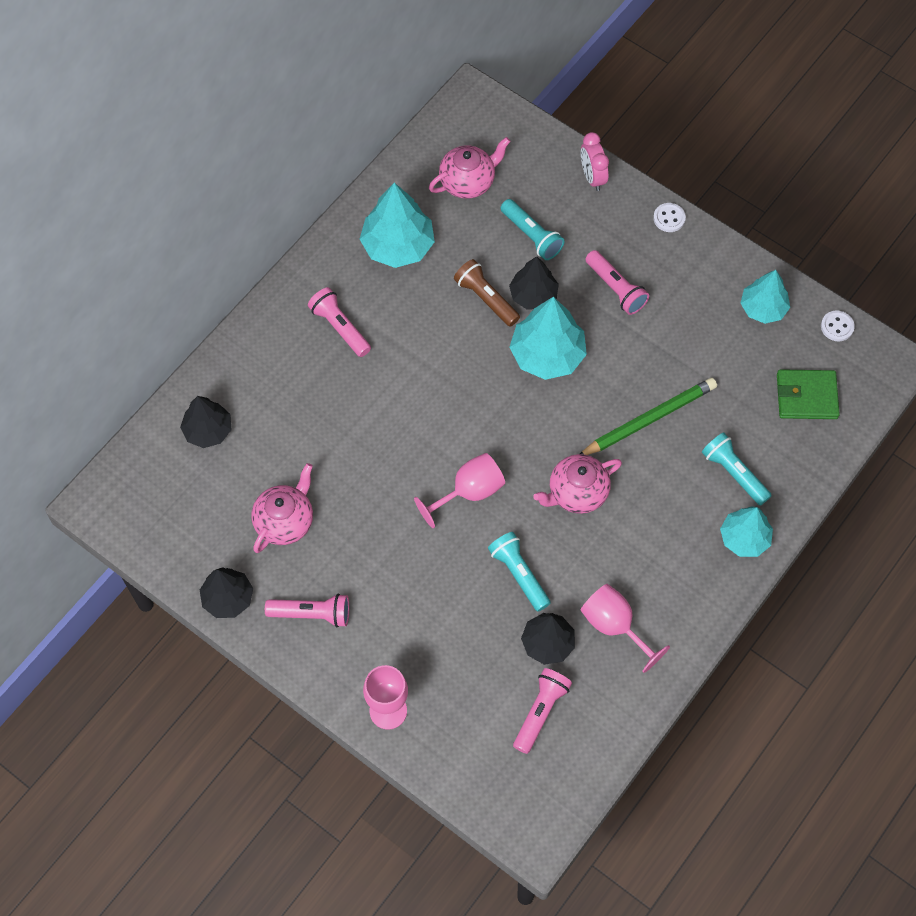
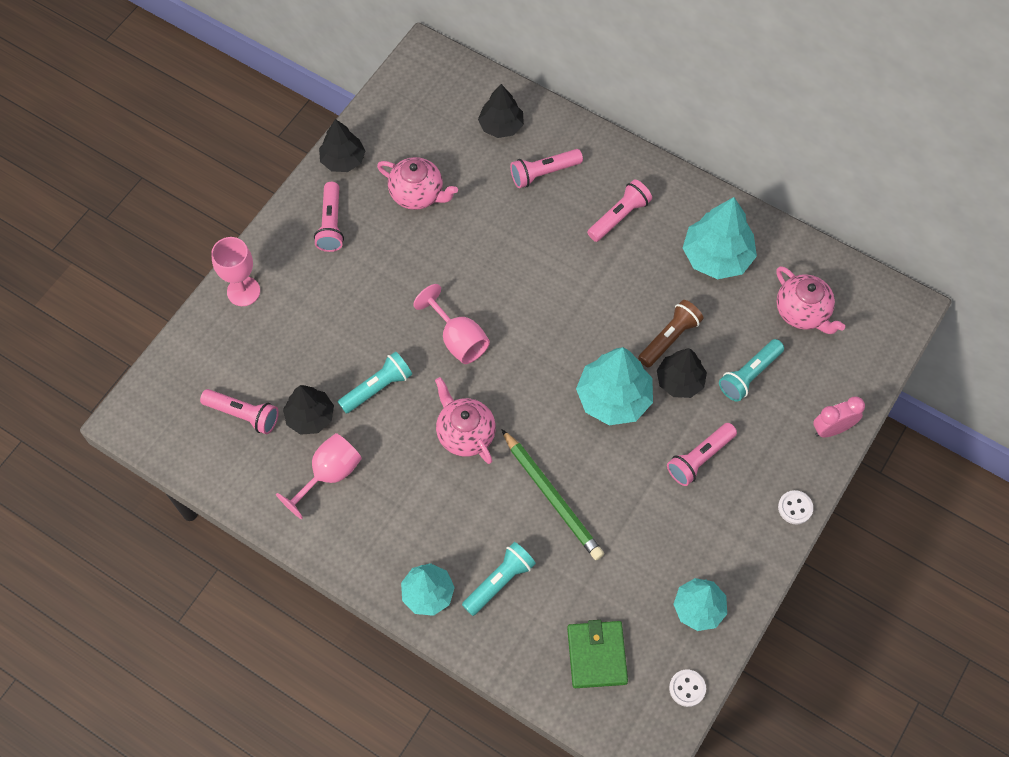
camera: 85 degrees right, 0 degrees up
none -> pink flashlight [510,149,583,188]

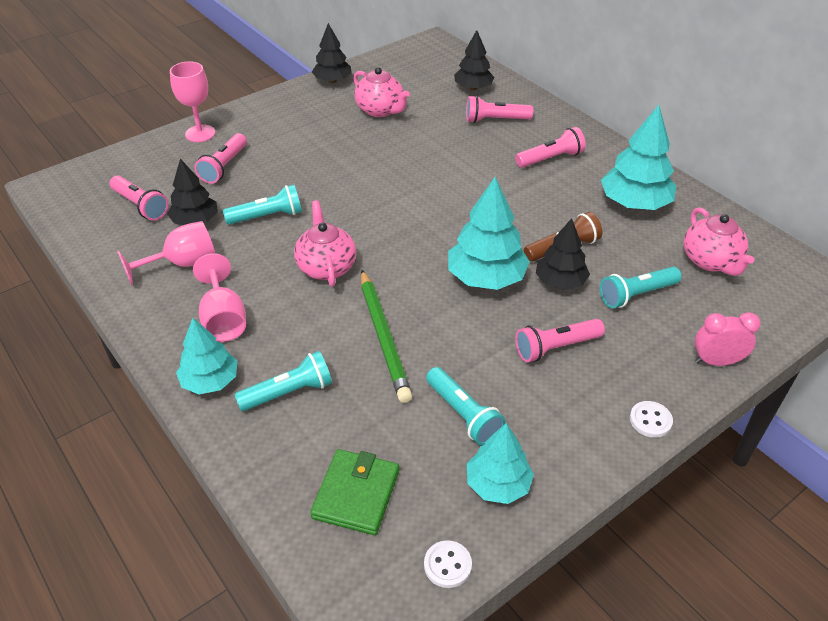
camera: 20 degrees right, 20 degrees down
pink flashlight [314,182,344,252] -> pink flashlight moved to [195,133,247,184]
pink goblet [413,284,490,364] -> pink goblet moved to [193,253,246,342]
none -> turquoise flashlight [426,367,505,445]

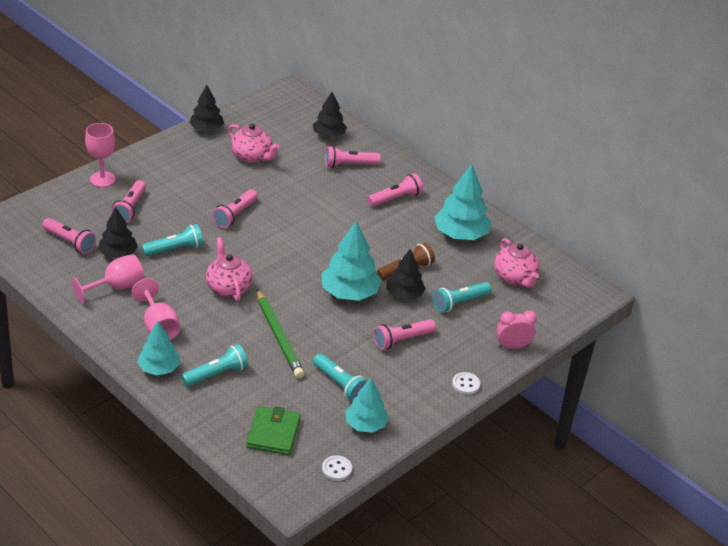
camera: 10 degrees left, 5 degrees down
none -> pink flashlight [212,189,258,228]

